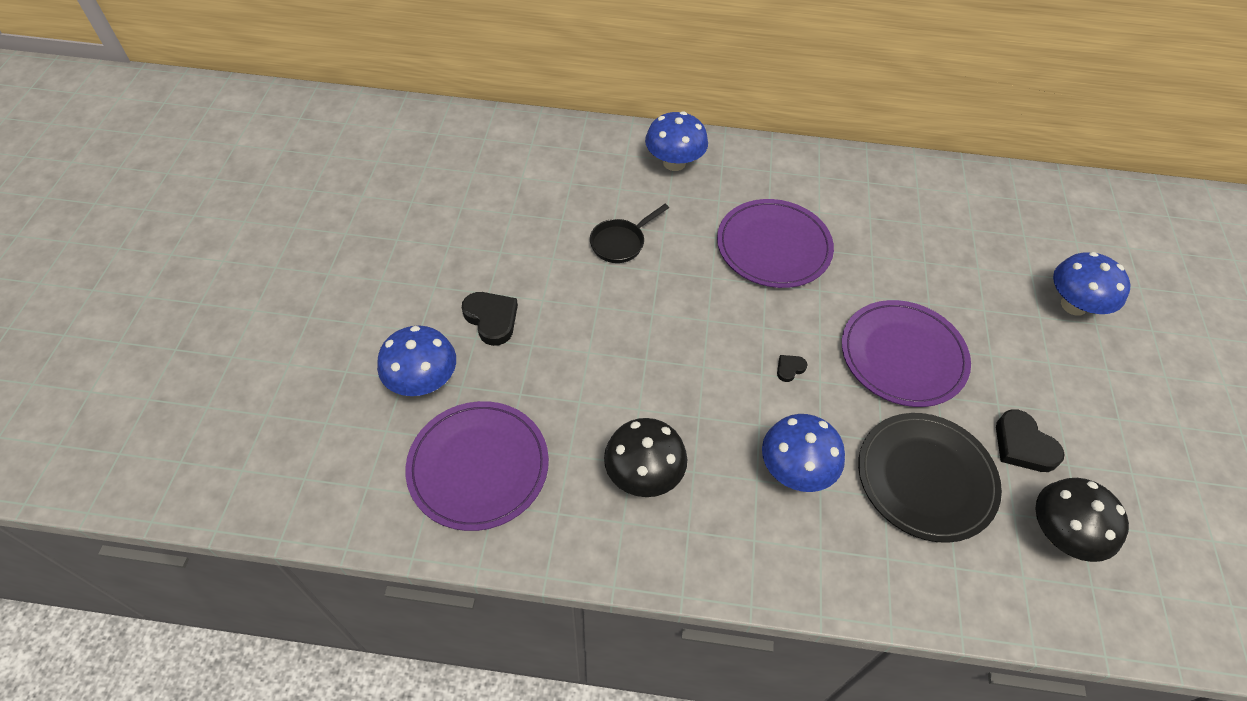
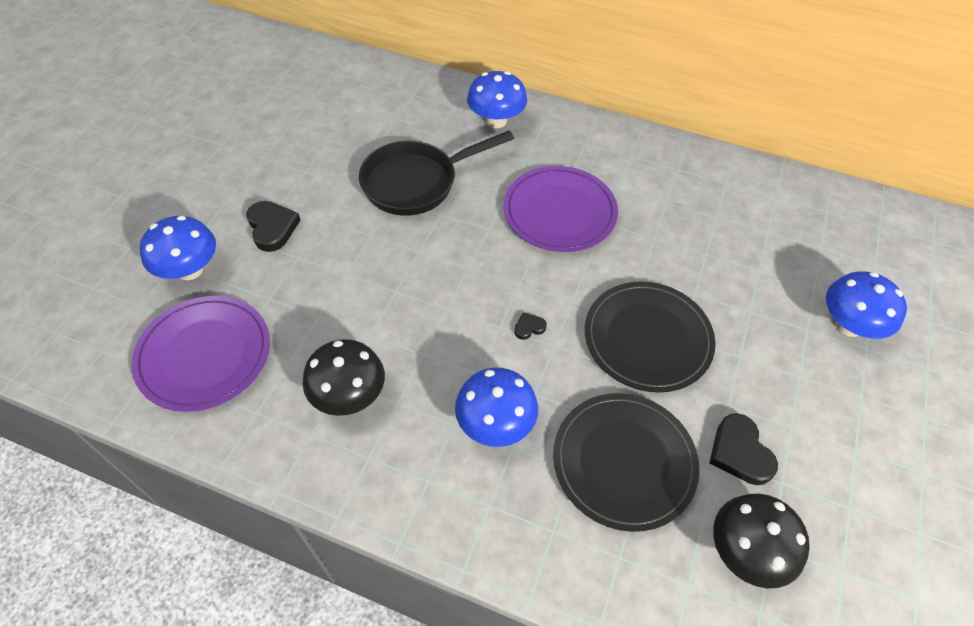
camera: 15 degrees right, 0 degrees up
black pan [590,204,669,263] -> black pan [359,131,514,216], size x1.82
purple plate [842,300,971,407] -> black plate [585,281,716,393]

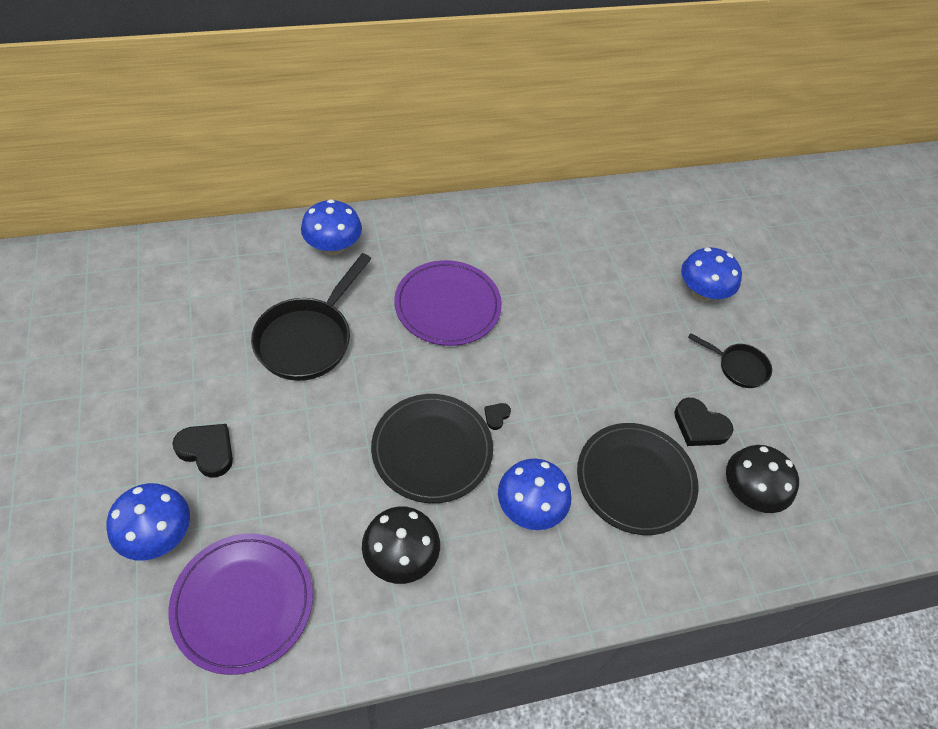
camera: 40 degrees left, 0 degrees up
black plate [585,281,716,393] -> black plate moved to [371,394,493,503]
none -> black pan [688,333,772,388]

